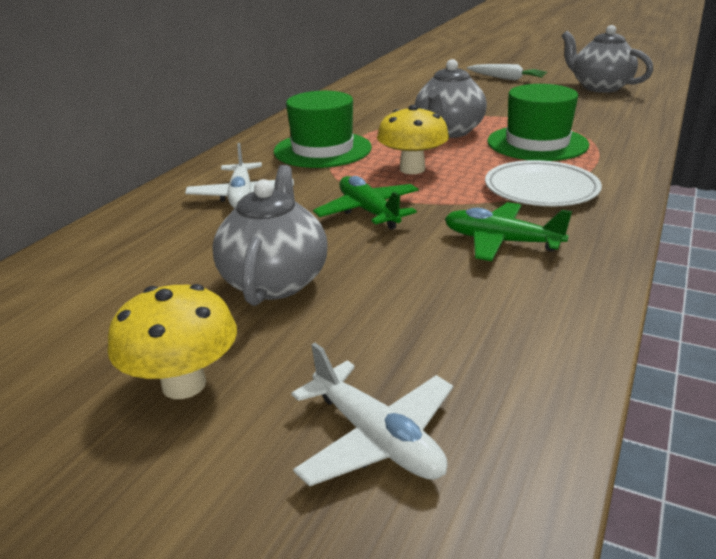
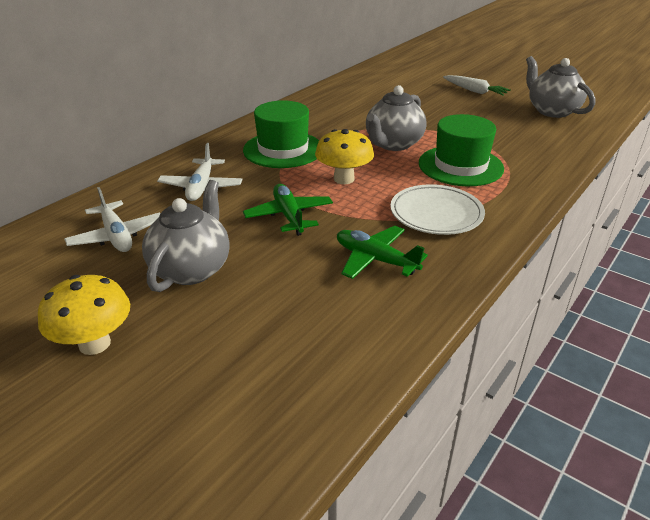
camera: 10 degrees right, 5 degrees up
white plane [291,343,453,487] -> white plane moved to [64,187,160,252]

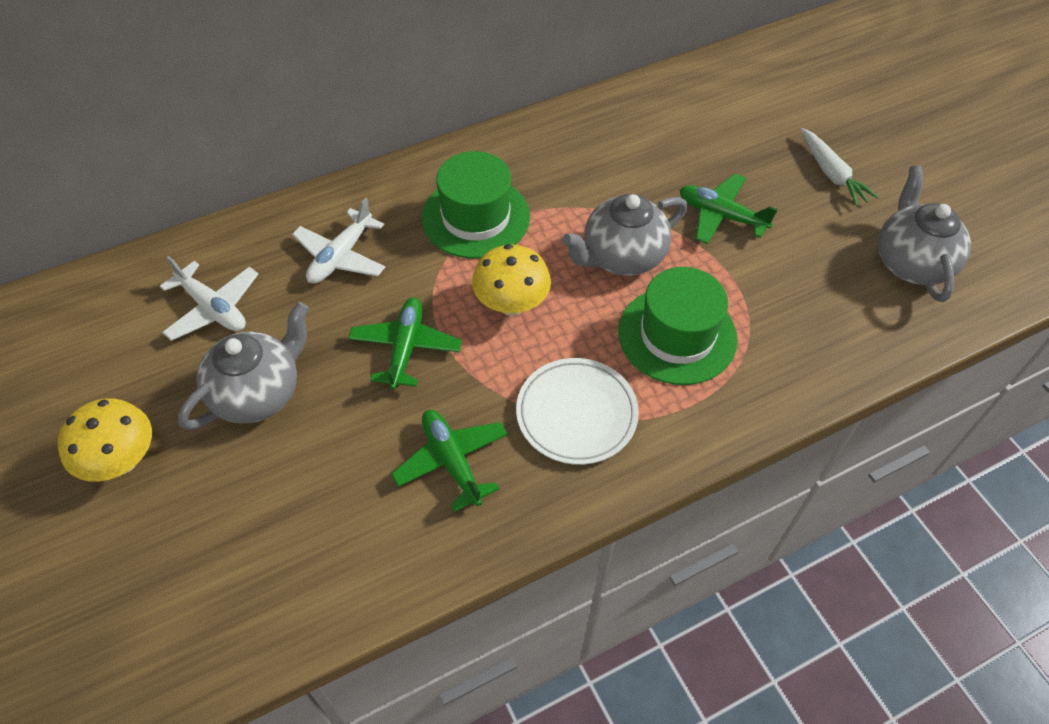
camera: 25 degrees right, 20 degrees up
white plane [64,187,160,252] -> white plane turned 45 degrees counterclockwise [160,256,258,341]
none -> green plane [680,174,778,244]

